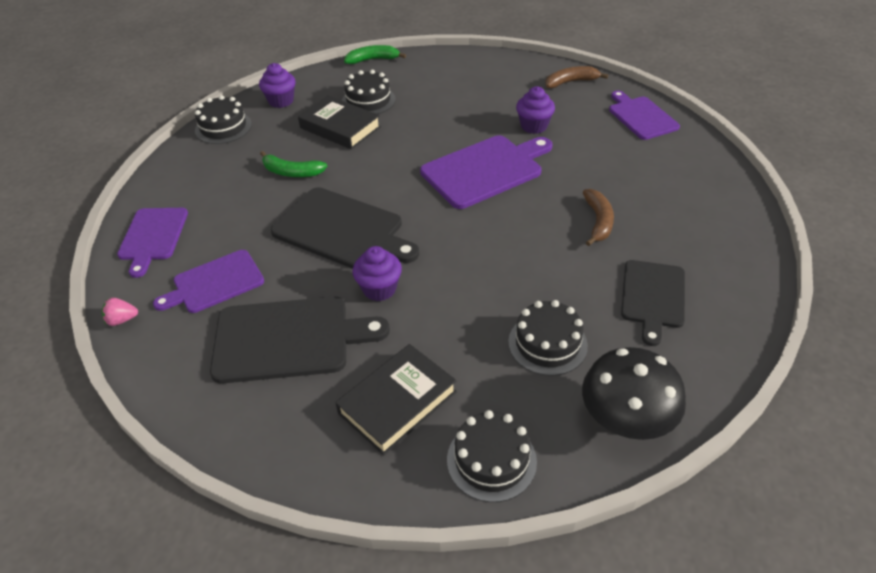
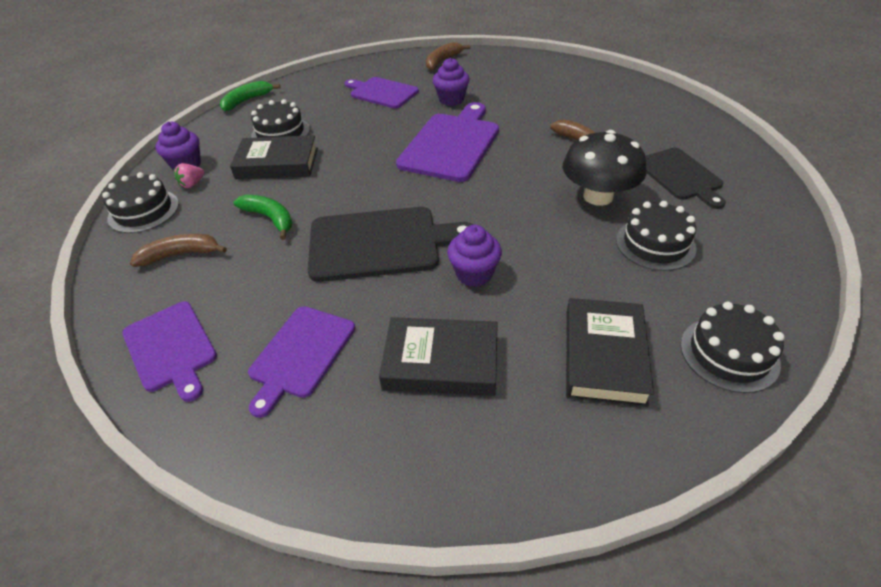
camera: 35 degrees left, 0 degrees up
pink strawberry [102,298,138,326] -> pink strawberry moved to [174,163,205,188]
black cutting board [210,297,390,384] -> black book [379,317,498,396]
green banana [260,151,327,177] -> green banana turned 120 degrees counterclockwise [234,194,293,240]
black mushroom [582,347,686,440] -> black mushroom moved to [563,130,646,206]
purple cutting board [609,90,680,140] -> purple cutting board moved to [344,77,419,109]
none -> brown banana [130,234,227,267]

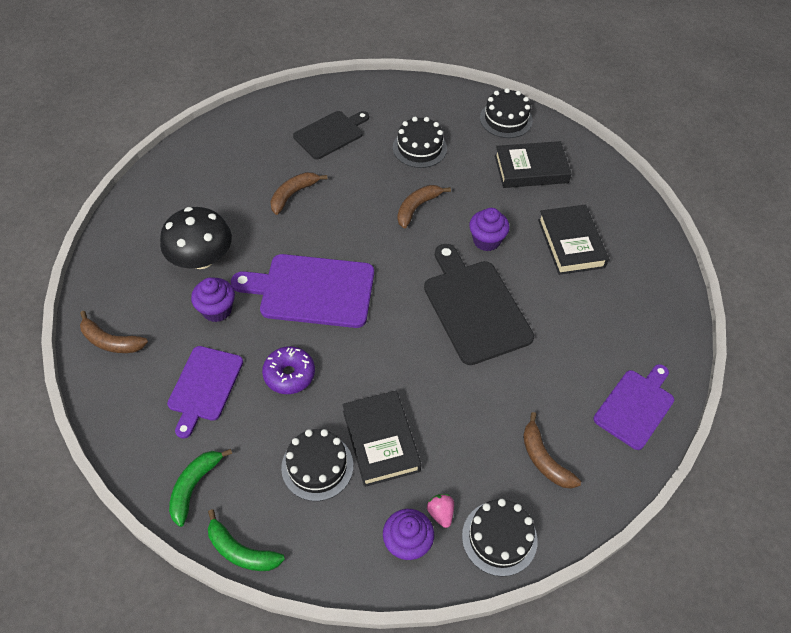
camera: 110 degrees left, 10 degrees up
pink strawberry [174,163,205,188] -> pink strawberry turned 135 degrees counterclockwise [427,494,454,528]
green banana [234,194,293,240] -> green banana moved to [169,449,232,527]
purple cutting board [248,306,355,418] -> none
black mushroom [563,130,646,206] -> black mushroom moved to [160,207,232,269]
none -> purple donut [262,346,315,394]
none -> brown banana [397,185,451,228]

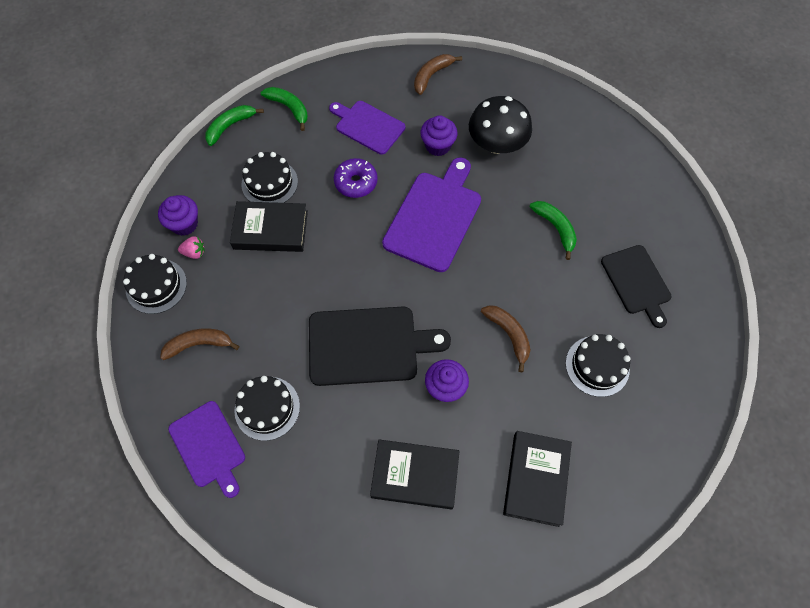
camera: 110 degrees right, 10 degrees up
brown banana [270,172,328,215] -> green banana [530,201,577,260]
black cake [480,88,533,138] -> black cake moved to [234,376,300,441]

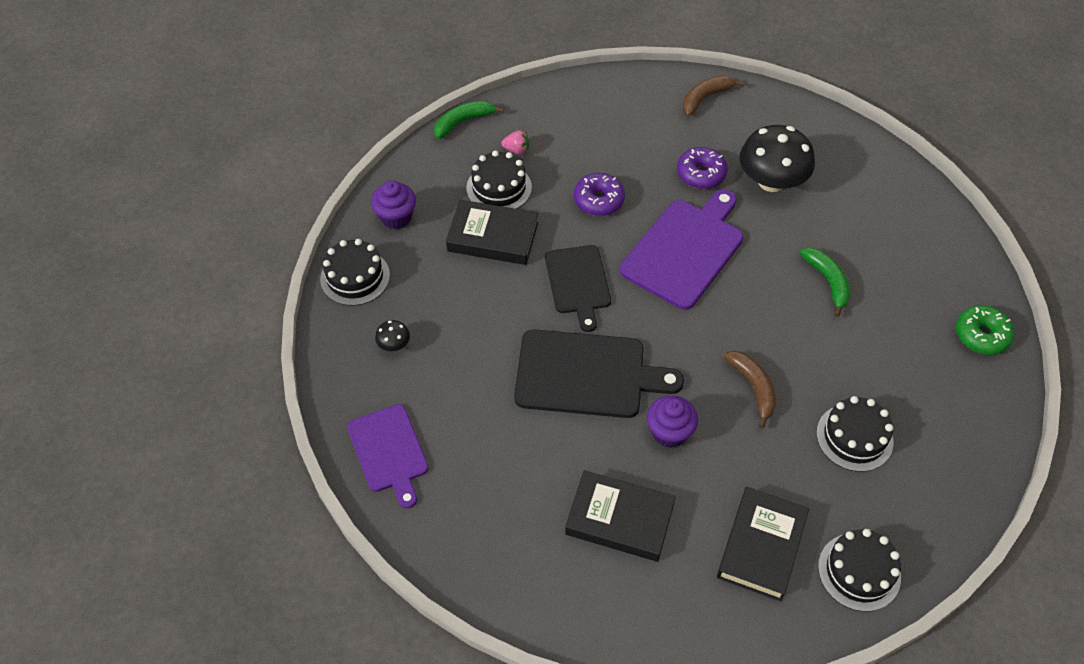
camera: 10 degrees right, 10 degrees down
brown banana [160,328,239,360] -> black mushroom [375,320,410,351]
pink strawberry [178,236,205,259] -> pink strawberry moved to [501,130,529,155]
black cake [234,376,300,441] -> black cake moved to [818,529,901,612]
green banana [261,87,308,131] -> none
purple cutting board [329,101,405,155] -> none
purple cupcake [420,115,458,156] -> purple donut [677,147,728,189]
black cutting board [601,245,672,328] -> black cutting board moved to [545,245,611,332]
none -> green donut [956,305,1014,355]

